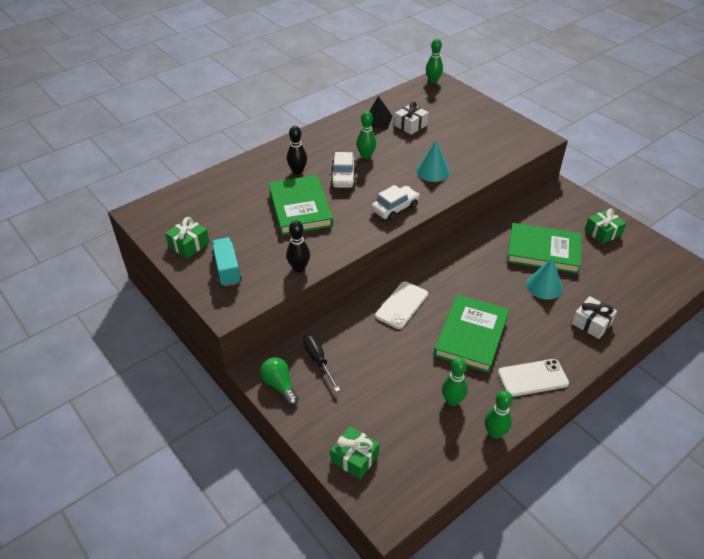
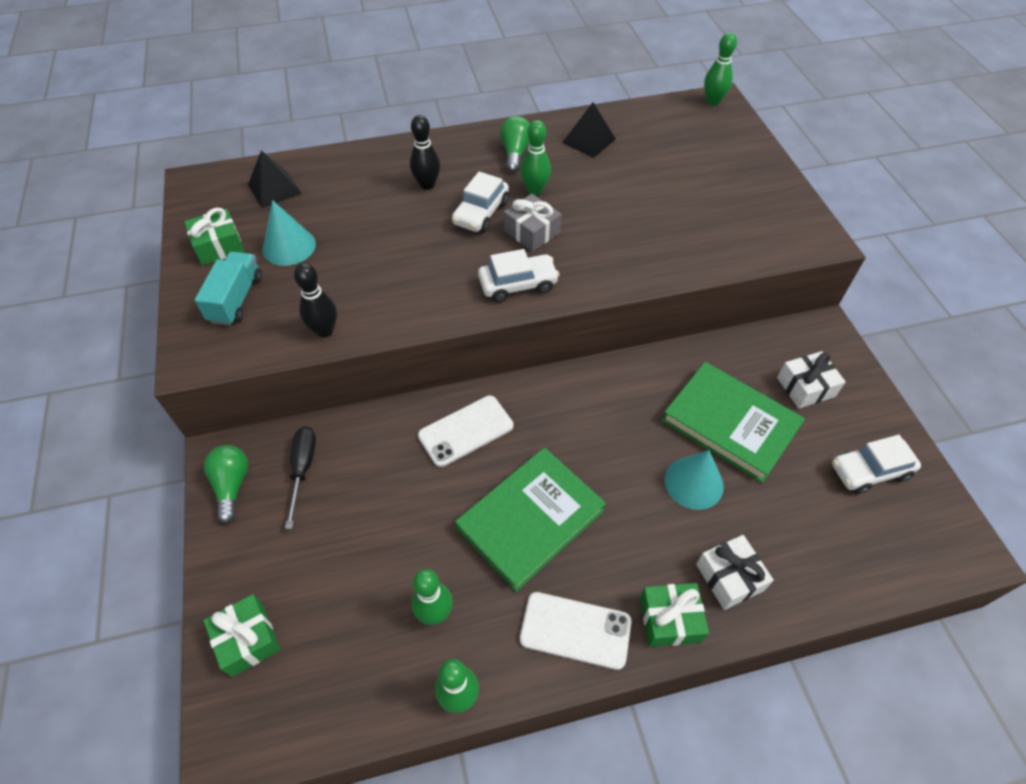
camera: 25 degrees right, 10 degrees up
green book [268,175,333,235] -> none
white gift [394,101,429,135] -> white gift moved to [777,351,846,409]
turquoise cone [416,140,450,182] -> turquoise cone moved to [262,200,316,266]
green gift [585,208,626,244] -> green gift moved to [640,583,709,647]
none -> black pyramid [248,150,302,208]
none -> green light bulb [500,116,530,172]
none -> grey gift [504,194,561,252]
none -> white car [832,435,921,494]

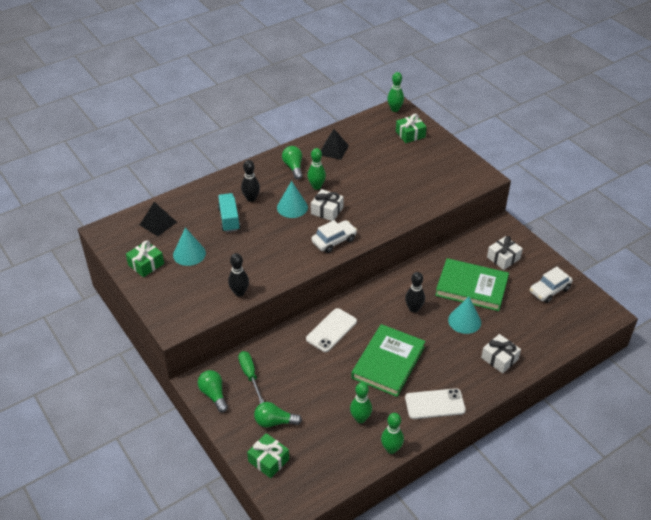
camera: 20 degrees left, 10 degrees down
turquoise truck [195,252,262,325] -> turquoise truck moved to [218,193,240,232]
black screwdriver [285,427,316,529] -> green screwdriver [238,351,264,404]
white car [452,172,509,232] -> turquoise cone [277,181,308,218]
grey gift [504,194,561,252] -> white gift [311,189,344,221]
green gift [640,583,709,647] -> green gift moved to [396,114,427,143]
none -> green light bulb [254,402,302,428]
none -> black bowling pin [405,272,425,313]

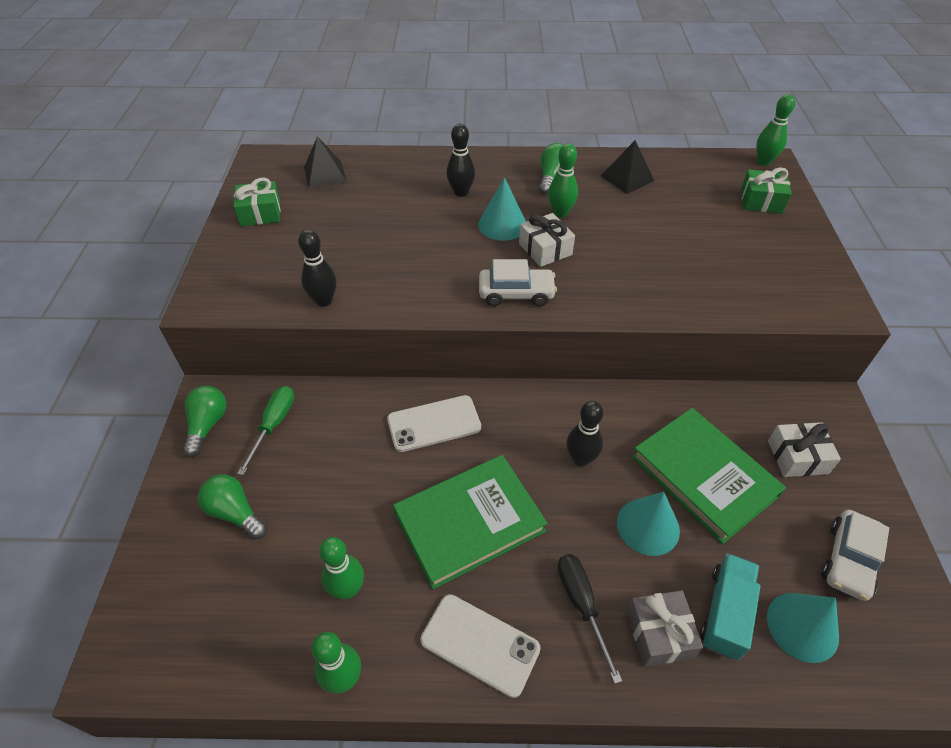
camera: 35 degrees right, 5 degrees up
turquoise cone [173,227,206,266] -> turquoise cone moved to [767,593,839,663]
turquoise truck [218,193,240,232] -> turquoise truck moved to [700,553,761,660]
green gift [247,433,289,478] -> none
white gift [481,334,521,373] -> grey gift [627,590,703,666]
white car [530,267,573,303] -> white car turned 60 degrees counterclockwise [821,510,889,601]
none -> black screwdriver [558,554,622,684]

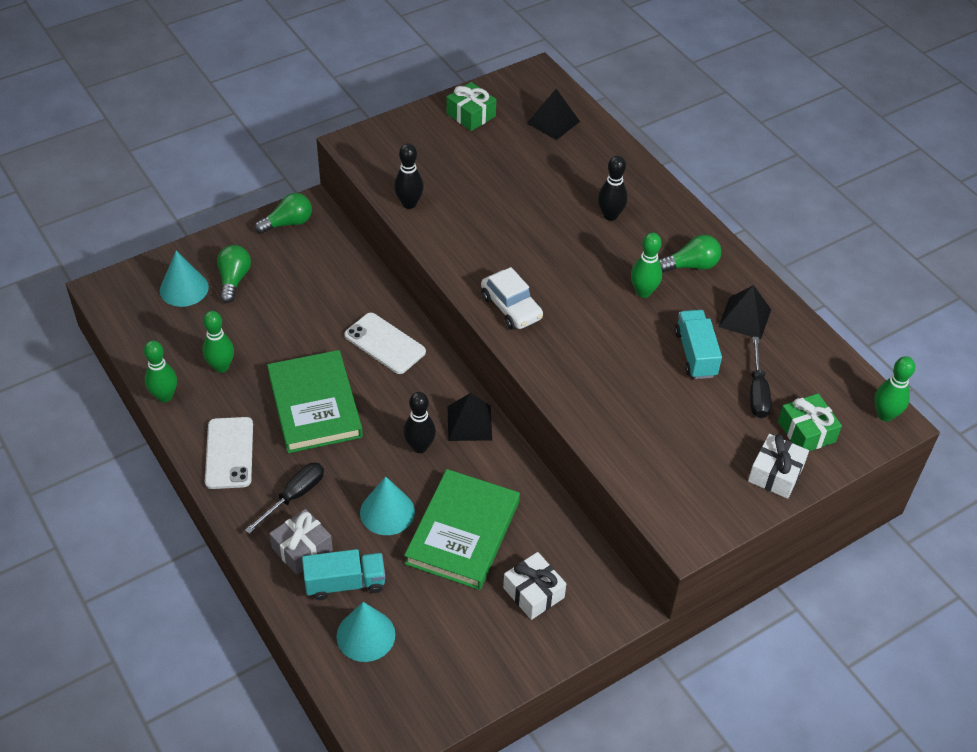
camera: 55 degrees right, 0 degrees up
green screwdriver [237,386,294,476] -> none
green book [393,455,547,589] -> green book turned 45 degrees clockwise [267,350,363,453]
turquoise cone [478,177,526,241] -> turquoise cone moved to [160,251,209,307]
white gift [519,213,575,267] -> white gift moved to [748,434,809,499]
white car [821,510,889,601] -> none
none -> black pyramid [447,393,492,441]
none -> turquoise truck [675,310,722,379]
none -> black screwdriver [750,337,771,418]

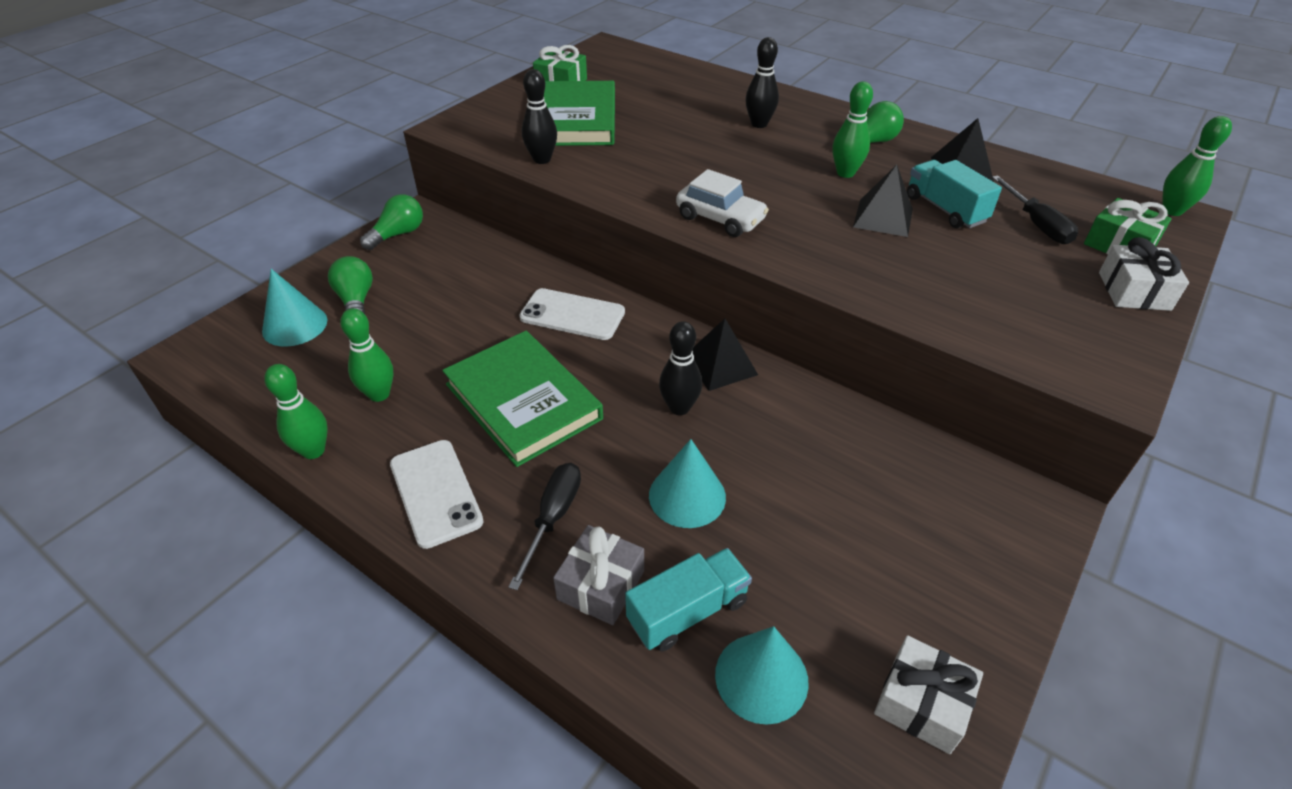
camera: 20 degrees left, 5 degrees down
green book [404,469,520,590] -> green book moved to [544,81,615,146]
white gift [503,552,566,620] -> white gift moved to [874,635,983,754]
black pyramid [527,89,580,140] -> black pyramid moved to [853,165,913,237]

